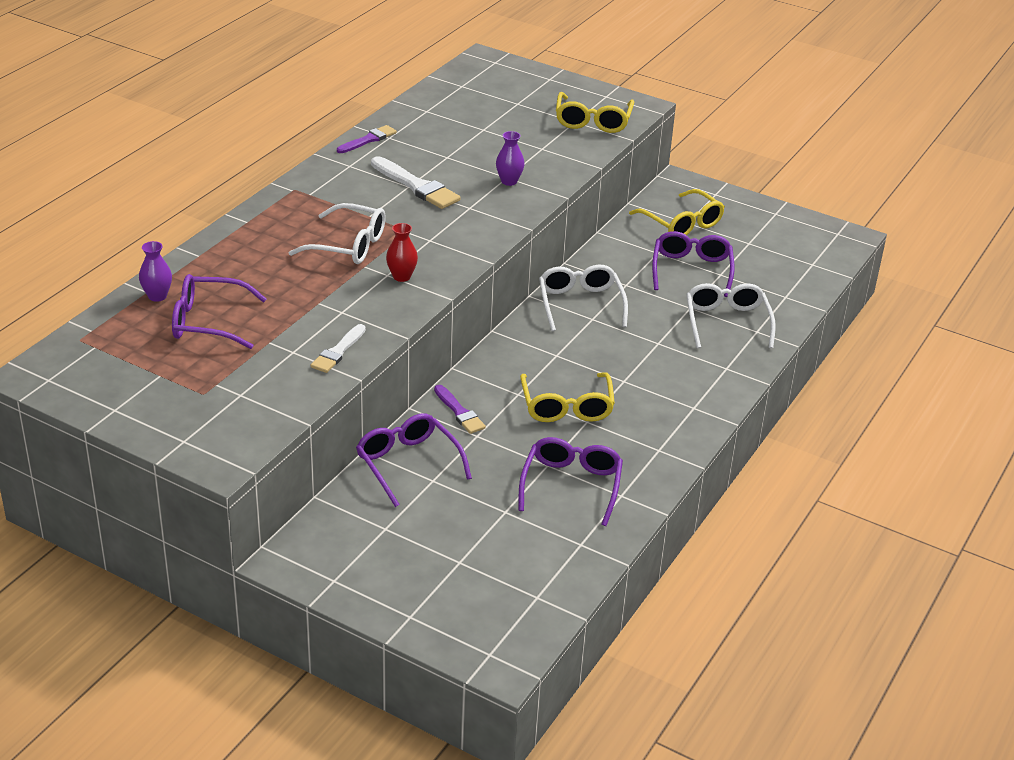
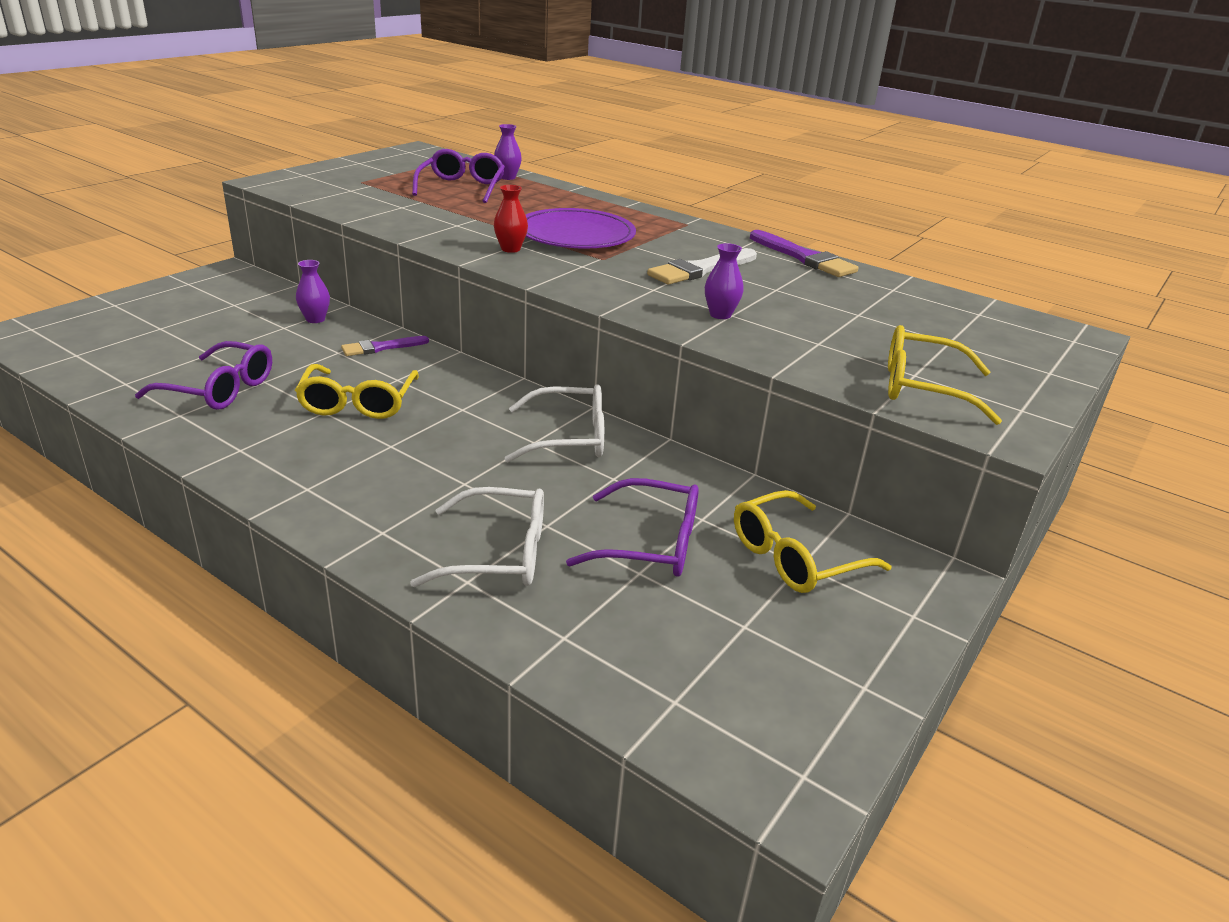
camera: 95 degrees right, 5 degrees down
white glasses [289,203,386,264] -> purple plate [526,208,636,249]
white brush [311,324,366,373] -> none
purple brush [337,125,397,153] -> purple brush [750,230,858,277], size x1.58
purple glasses [356,413,472,507] -> purple vase [296,260,330,323]
yellow glasses [520,372,615,422] -> yellow glasses turned 90 degrees counterclockwise [295,364,419,419]

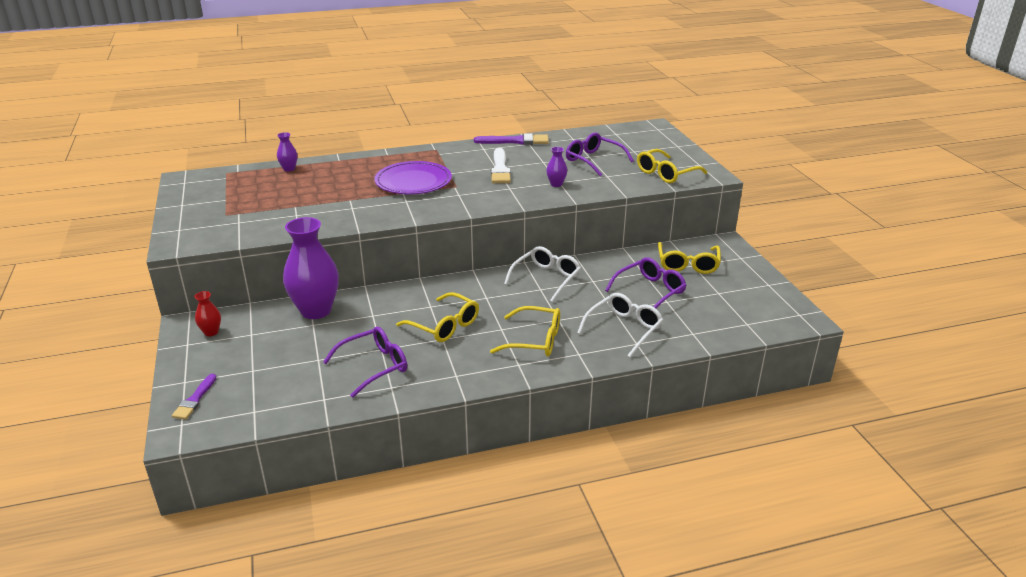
camera: 50 degrees left, 0 degrees up
purple vase [296,260,330,323] -> purple vase [283,217,339,319], size x2.27
purple brush [341,336,429,356] -> purple brush moved to [172,374,217,420]
purple glasses [412,149,505,203] -> purple glasses moved to [566,132,634,176]
red vase [494,185,528,253] -> red vase moved to [194,291,221,336]
none -> yellow glasses [490,306,560,356]

